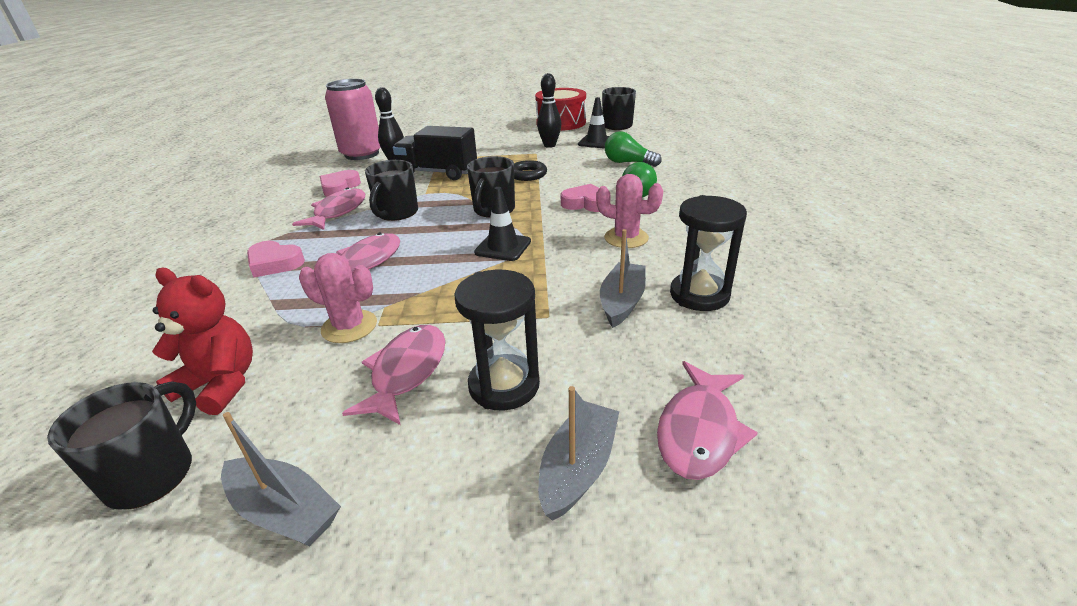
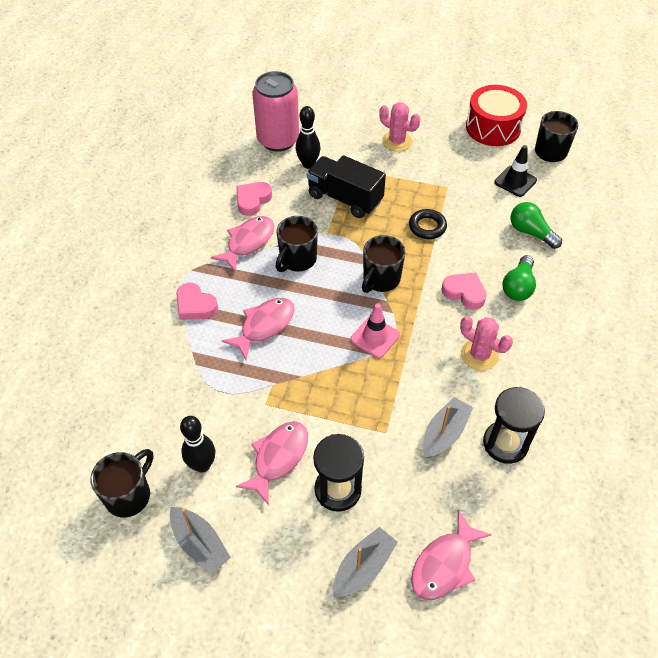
camera: 15 degrees right, 20 degrees up
red teddy bear [152,268,253,415] -> none
pink cactus [299,253,377,343] -> pink cactus moved to [379,102,420,152]
black traffic cone [474,187,531,261] -> pink traffic cone [351,303,400,358]
black bowling pin [537,73,561,148] -> black bowling pin moved to [180,416,215,473]

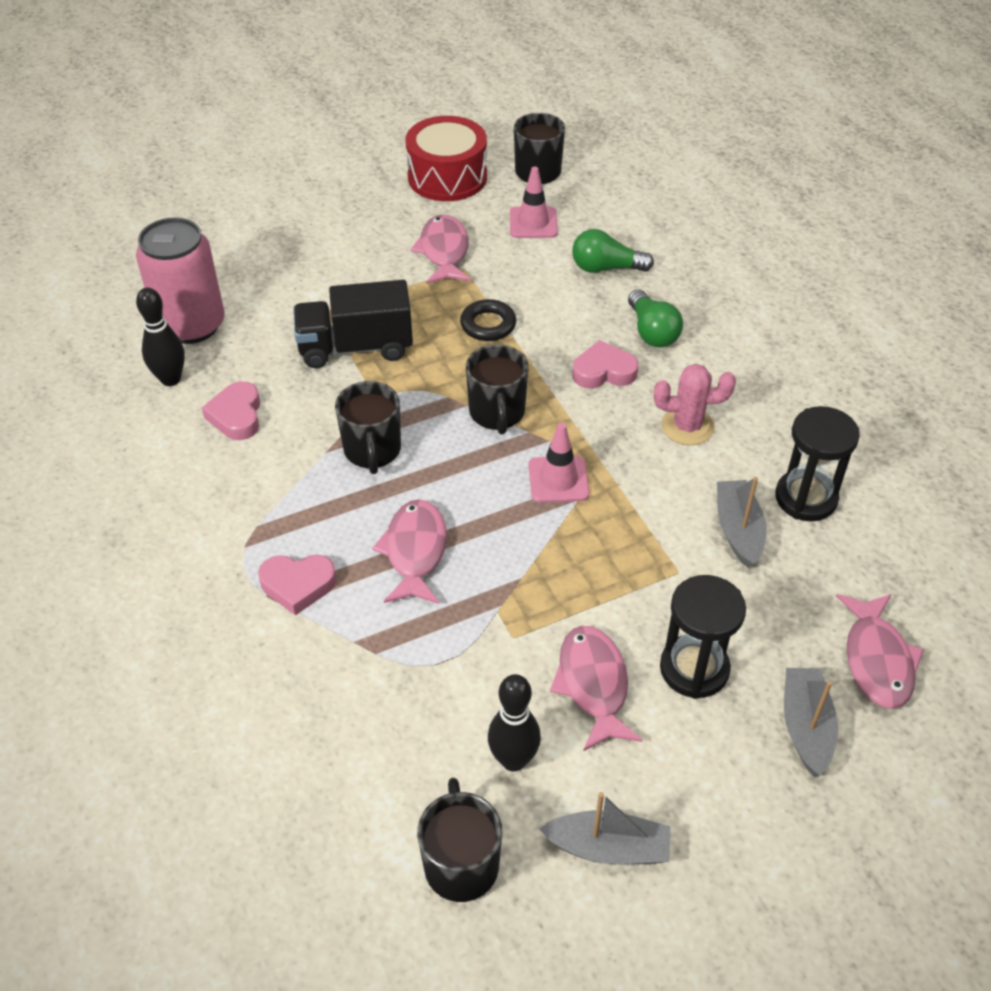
camera: 40 degrees left, 5 degrees down
pink fish [211,216,274,273] -> pink fish moved to [410,215,471,284]
black bowling pin [296,106,321,169] -> black bowling pin moved to [136,288,185,386]
pink cactus [379,102,420,152] -> none
black traffic cone [494,145,537,197] -> pink traffic cone [510,167,558,238]

